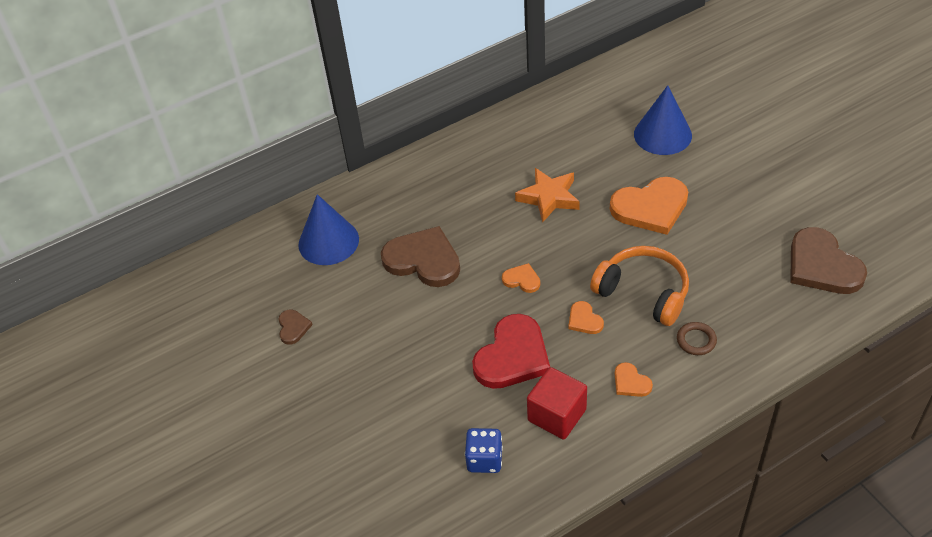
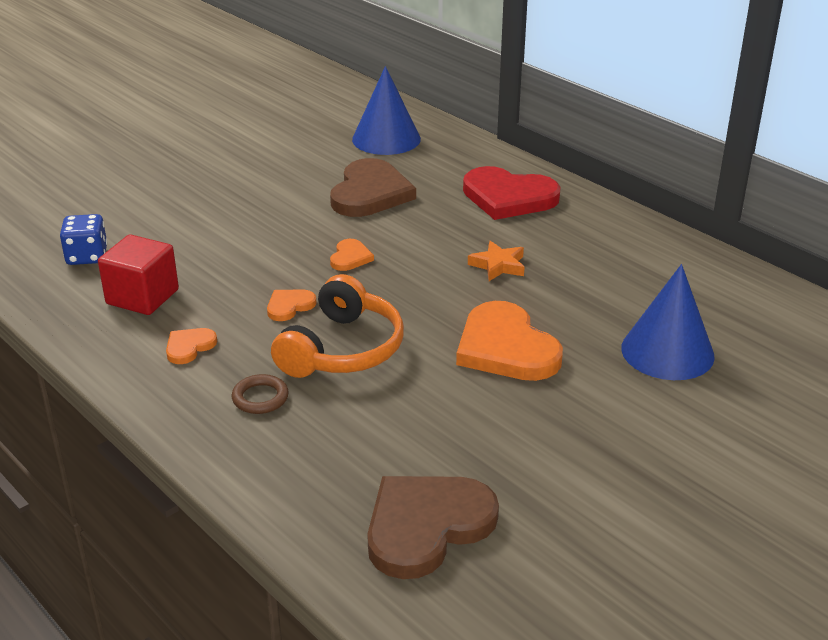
camera: 75 degrees right, 15 degrees down
brown heart [279,310,313,345] -> none
red heart [472,314,550,389] -> red heart moved to [463,166,561,220]
orange star [515,168,580,222] -> orange star [468,241,525,281], size x0.66

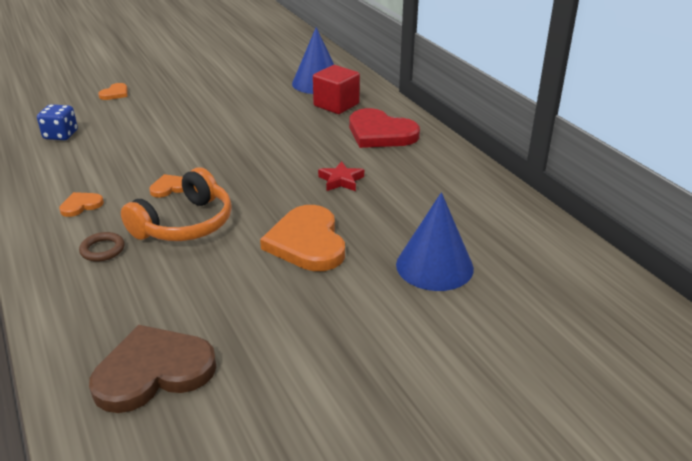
camera: 15 degrees right, 0 degrees up
red cube [98,234,179,315] -> red cube moved to [313,65,360,114]
brown heart [330,158,416,217] -> none
orange heart [330,239,374,271] -> orange heart moved to [98,83,128,100]
orange star [468,241,525,281] -> red star [318,161,364,191]

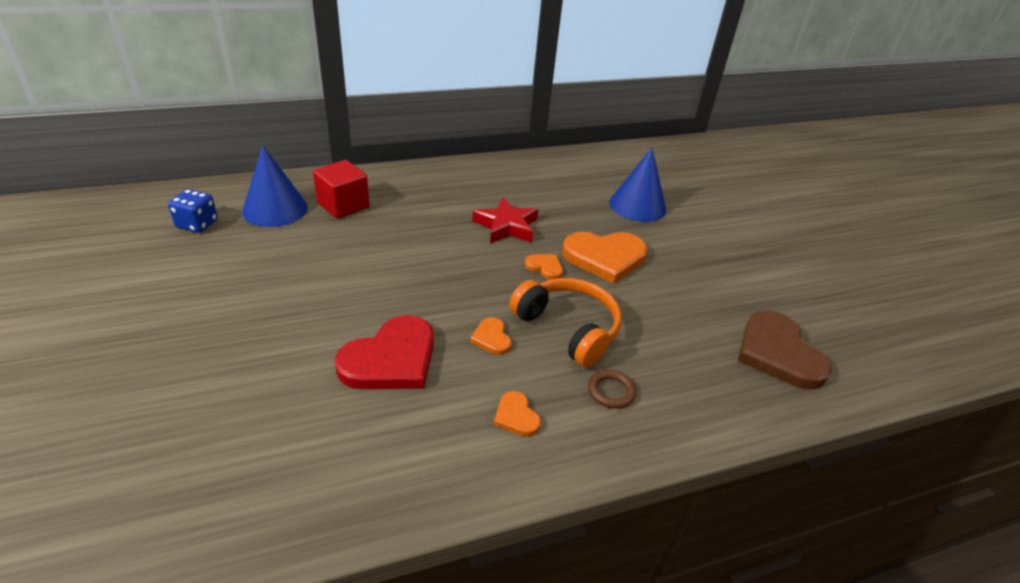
camera: 85 degrees left, 5 degrees up
blue dice [37,104,78,140] -> blue dice moved to [168,189,218,233]
orange heart [98,83,128,100] -> orange heart moved to [525,254,563,280]
red star [318,161,364,191] -> red star [473,197,538,244], size x1.51
red heart [349,108,420,148] -> red heart moved to [335,315,434,389]

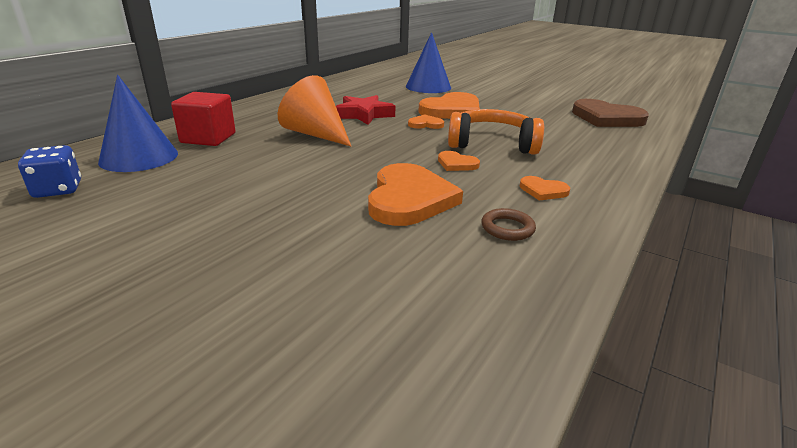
camera: 35 degrees left, 10 degrees down
red heart [335,315,434,389] -> orange heart [368,163,463,226]
brown ring [588,369,636,409] -> brown ring moved to [481,208,536,241]
none -> orange cone [278,75,351,146]

